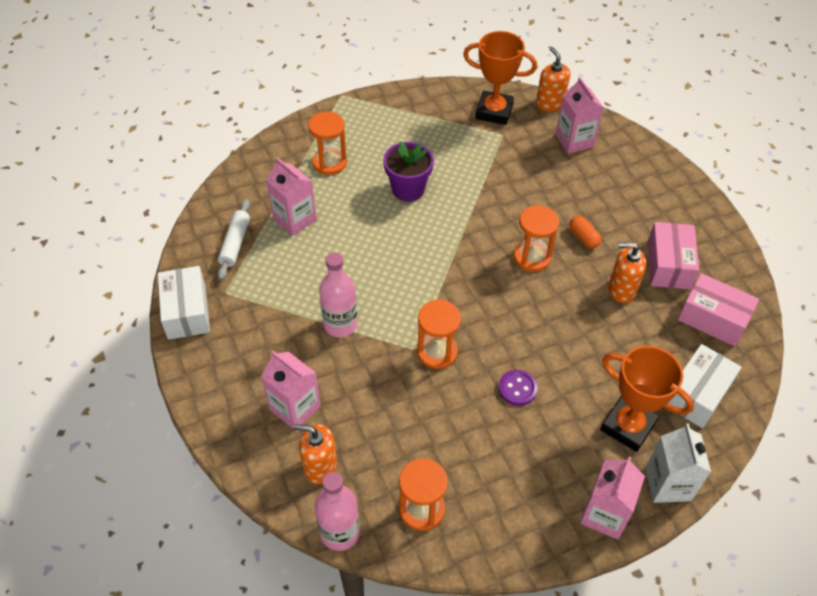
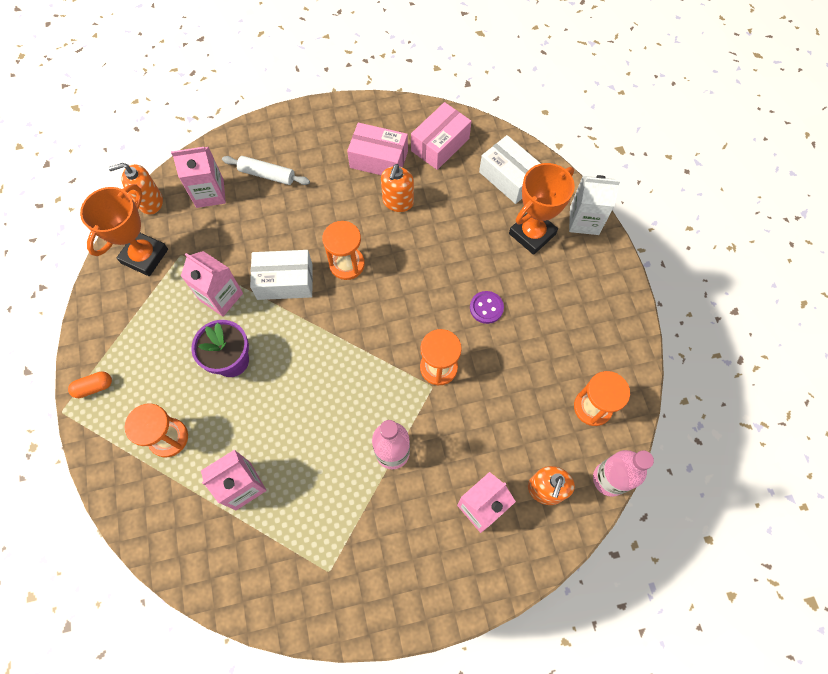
camera: 80 degrees left, 15 degrees up
white box [158,266,210,340] -> white box moved to [250,250,313,300]
white rolling pin [218,199,250,280] -> white rolling pin moved to [222,156,310,185]
orange capsule [570,216,601,248] -> orange capsule moved to [68,371,112,398]
pink carton [580,457,645,540] -> pink carton moved to [181,251,243,316]

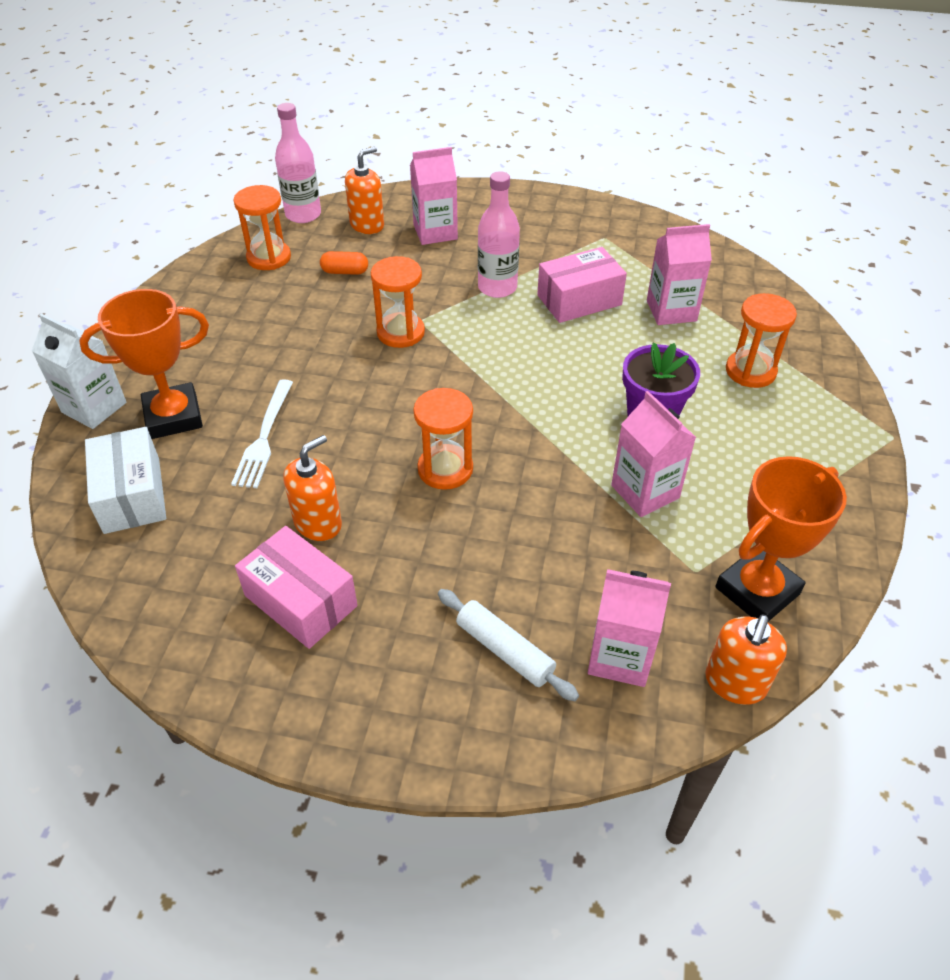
camera: 155 degrees left, 20 degrees down
orange capsule [68,371,112,398] -> orange capsule moved to [320,251,368,275]
orange soap dispenser [109,163,163,215] -> orange soap dispenser turned 105 degrees clockwise [705,614,787,705]
white box [250,250,313,300] -> none
pink box [411,102,471,170] -> pink box moved to [537,247,627,323]
purple button [470,291,504,324] -> none
none -> white fork [231,379,293,488]

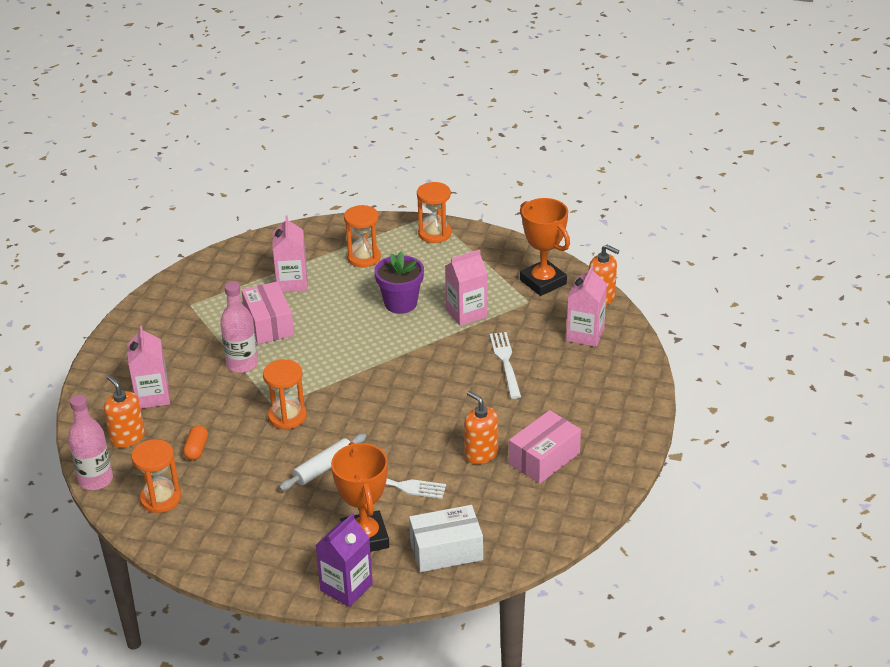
camera: 85 degrees left, 10 degrees down
white carton [32,314,127,429] -> purple carton [316,513,373,607]
orange hourglass [413,388,473,490] -> orange hourglass moved to [417,182,451,243]
white rolling pin [438,589,579,701] -> white rolling pin moved to [279,433,367,491]
none -> white fork [490,332,521,399]

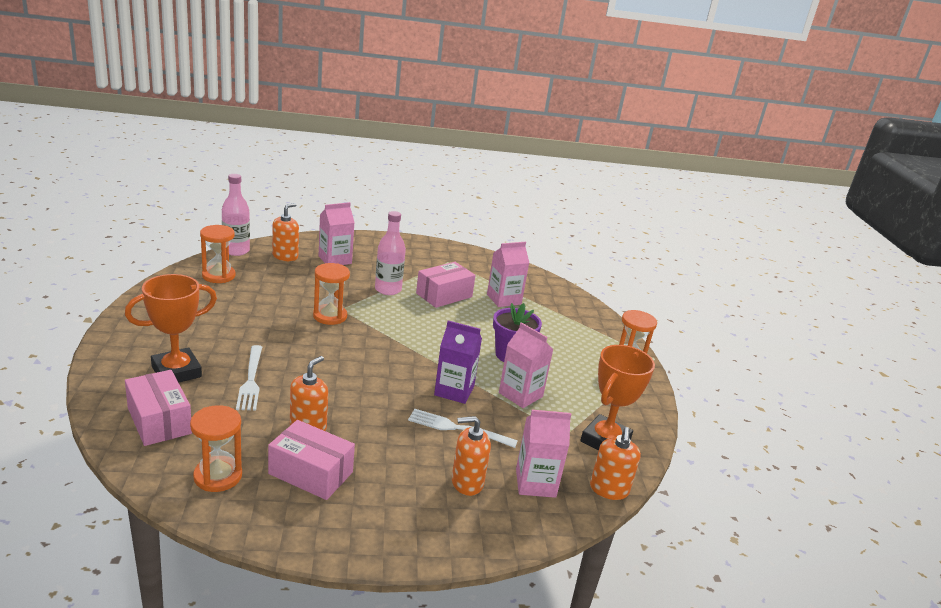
camera: 65 degrees right, 10 degrees down
orange capsule [183,425,208,460] -> none
white rolling pin [279,433,367,491] -> none
purple carton [316,513,373,607] -> purple carton moved to [434,320,482,404]
orange hourglass [344,205,381,267] -> orange hourglass moved to [190,405,242,492]
white box [409,505,483,572] -> pink box [125,370,192,446]
white fork [490,332,521,399] -> white fork turned 135 degrees counterclockwise [408,409,518,448]
none -> orange soap dispenser [452,416,491,496]

